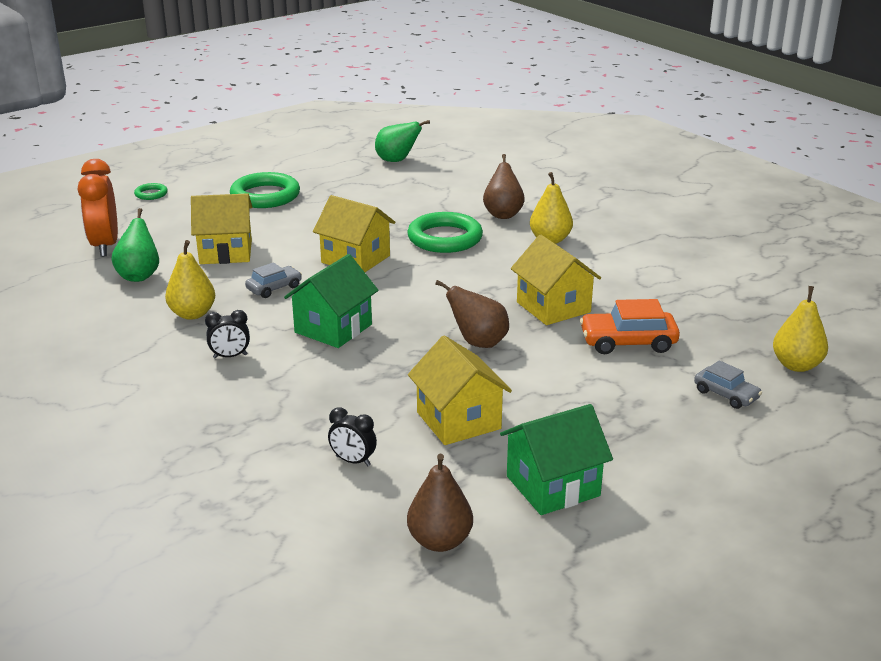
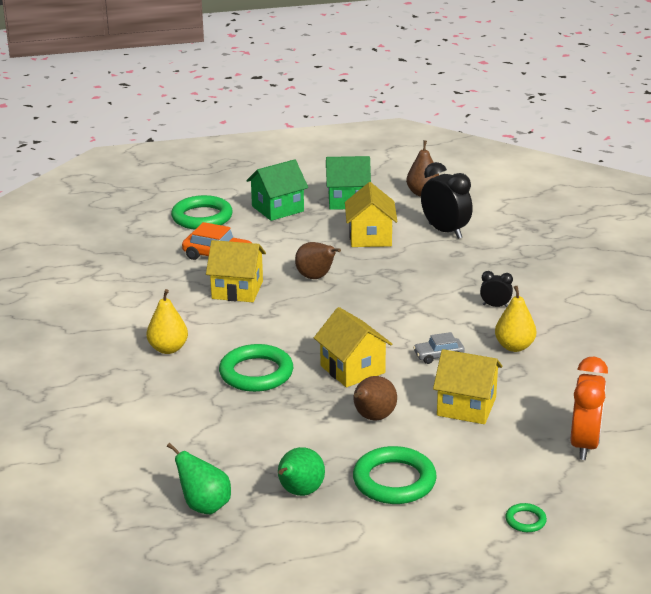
camera: 155 degrees left, 0 degrees up
green pear [111,208,159,282] -> green pear moved to [278,447,325,496]
green house [284,254,378,348] -> green house moved to [246,159,308,221]
black clock [328,407,377,466] -> black clock [421,162,473,239], size x1.97
brown pear [483,154,525,219] -> brown pear moved to [354,376,397,421]
yellow house [511,235,601,325] -> yellow house turned 75 degrees counterclockwise [206,240,266,302]
grey car [694,360,762,409] -> green ring [171,195,233,230]
yellow pear [773,286,828,372] -> none

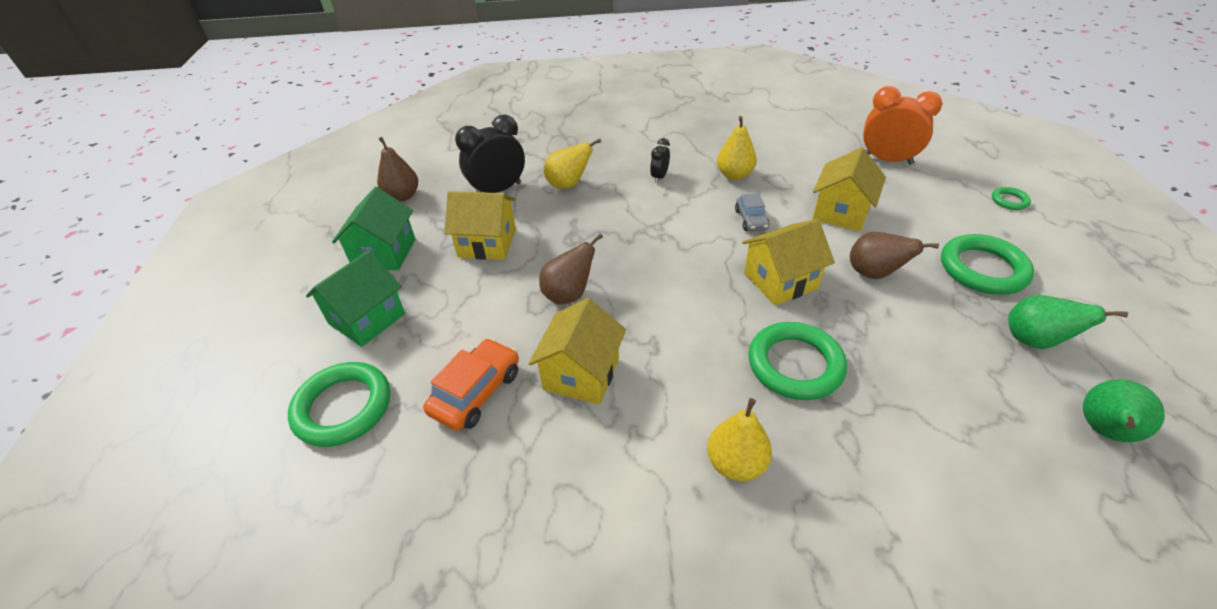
camera: 80 degrees left, 15 degrees up
green house [246,159,308,221] -> green house turned 60 degrees clockwise [306,250,405,347]
none -> yellow pear [544,138,601,189]

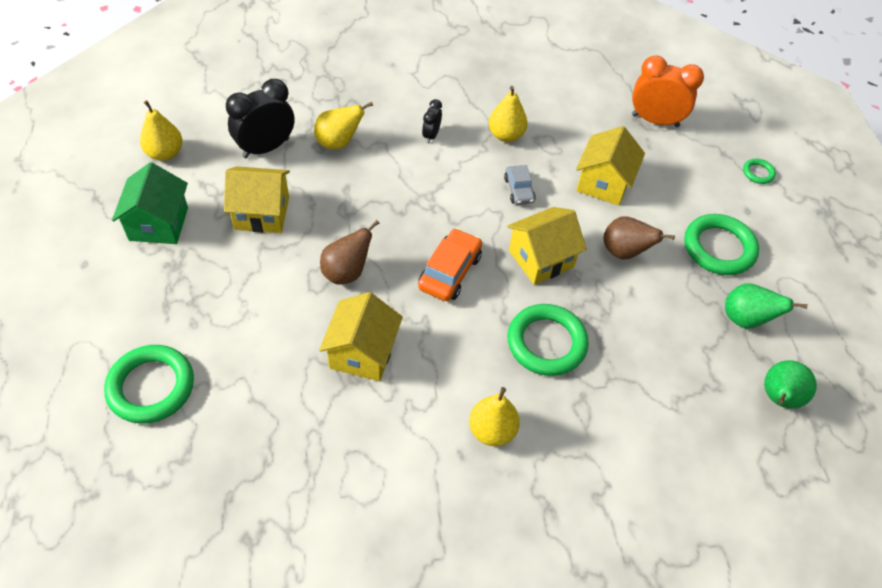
camera: 10 degrees left, 10 degrees up
green house [306,250,405,347] -> none
brown pear [377,137,418,202] -> yellow pear [140,100,183,161]
orange car [423,338,519,431] -> orange car moved to [418,228,482,301]

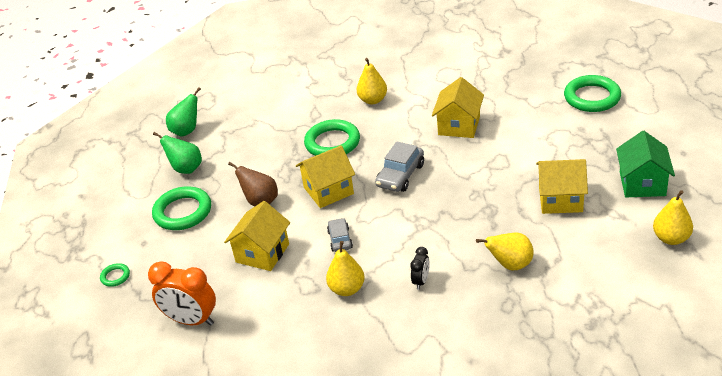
camera: 170 degrees left, 15 degrees down
black clock [226,79,295,158] -> none
brown pear [320,220,379,284] -> none
orange car [418,228,482,301] -> grey car [375,141,424,192]

